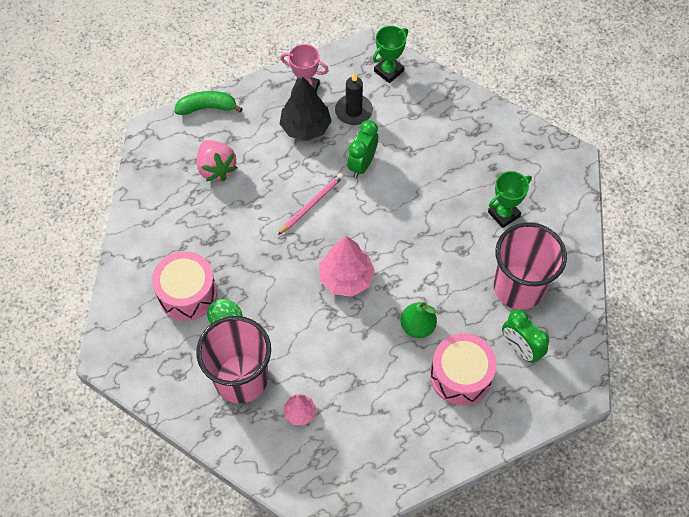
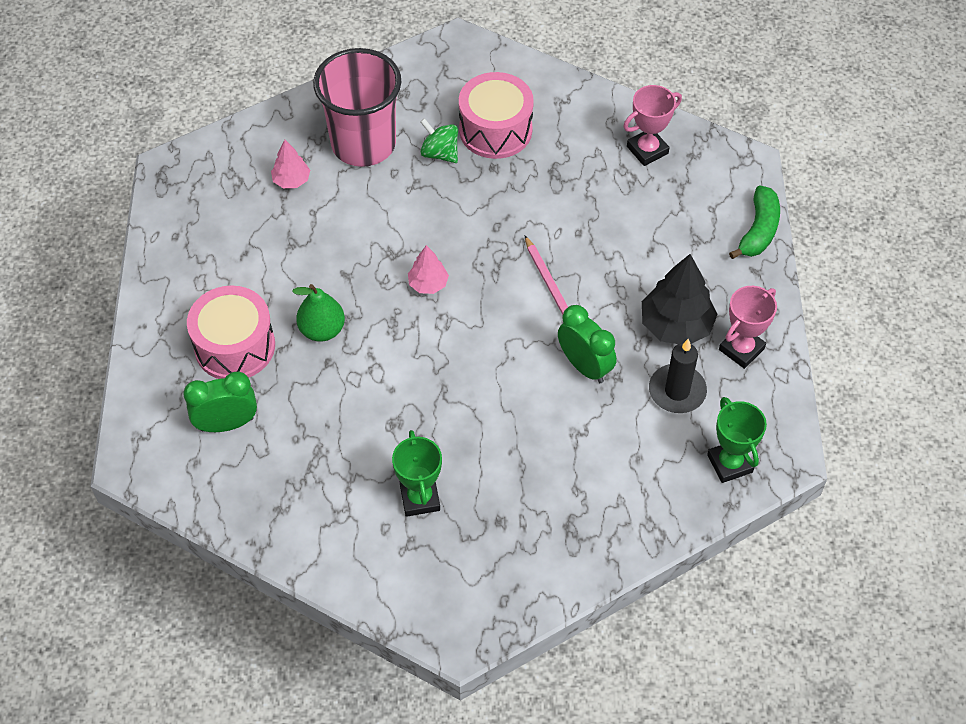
camera: 115 degrees right, 5 degrees down
pink strawberry [197,140,238,181] -> none
pink tree [319,236,375,297] -> pink tree [408,245,449,294], size x0.55
pink cup [493,222,567,310] -> none
none -> pink trophy [623,85,682,166]

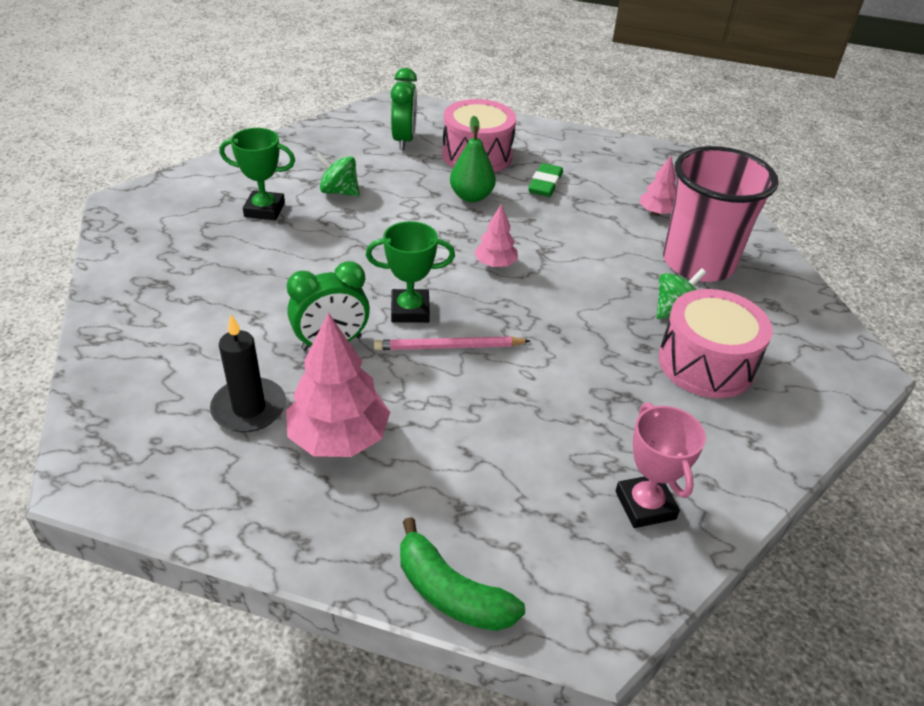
camera: 105 degrees right, 15 degrees down
black tree [642,254,717,344] -> pink tree [286,312,390,457]
green trophy [707,397,767,483] -> green trophy moved to [366,221,455,323]
pink trophy [719,286,777,369] -> none
none -> green spinning top [315,153,360,197]
none -> green eraser [528,163,563,197]

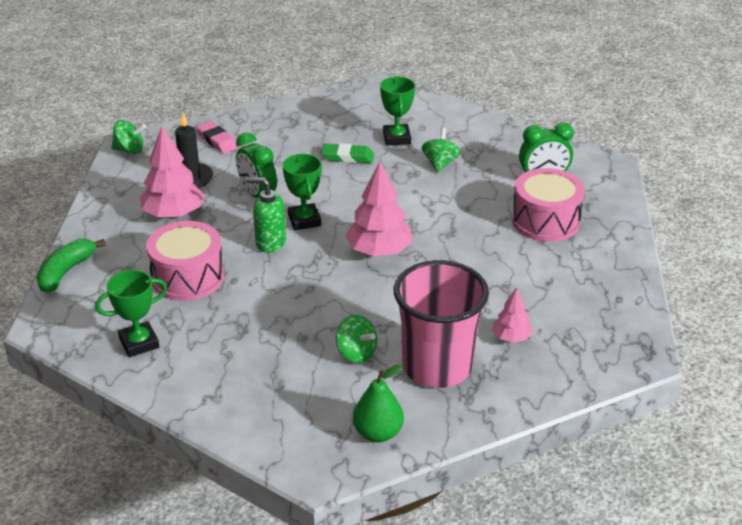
camera: 80 degrees right, 5 degrees down
pink pencil [374,336,530,350] -> green soap dispenser [246,177,286,253]
green pear [450,116,496,202] -> green pear moved to [353,364,404,442]
pink tree [474,204,518,267] -> pink tree [345,161,412,257], size x1.81
green eraser [528,163,563,197] -> green eraser moved to [322,143,374,163]
pink trophy [616,403,706,528] -> green trophy [95,270,167,357]
pink drum [658,289,772,398] -> pink drum moved to [146,221,224,301]
none -> green spinning top [111,120,146,154]
none -> pink eraser [196,121,238,154]

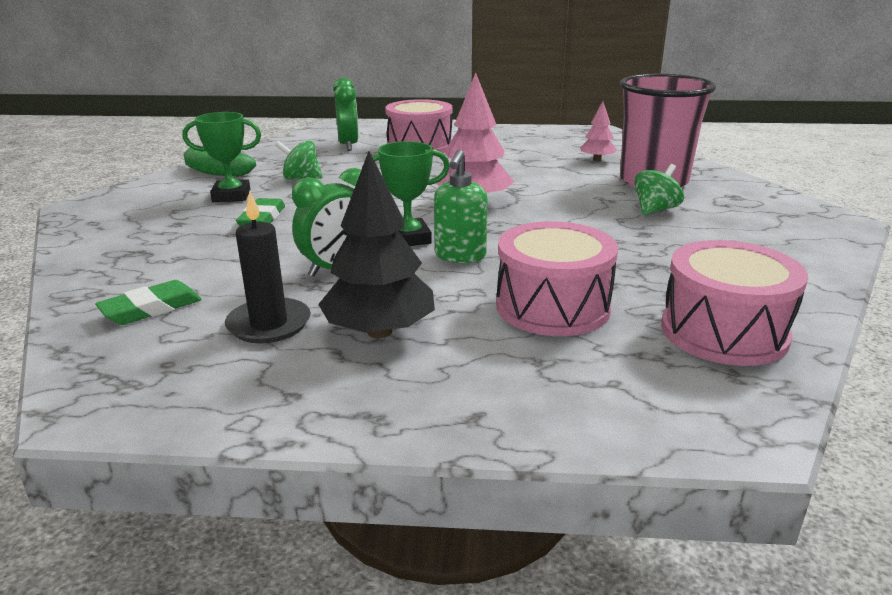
camera: 90 degrees left, 10 degrees down
green banana [37,239,106,293] -> green banana moved to [184,147,256,176]
green trophy [95,270,167,357] -> pink drum [661,240,808,366]
green spinning top [111,120,146,154] -> none
pink tree [140,126,204,219] -> black tree [318,151,435,338]
pink eraser [196,121,238,154] -> green eraser [95,280,202,325]
green pear [353,364,404,442] -> none

